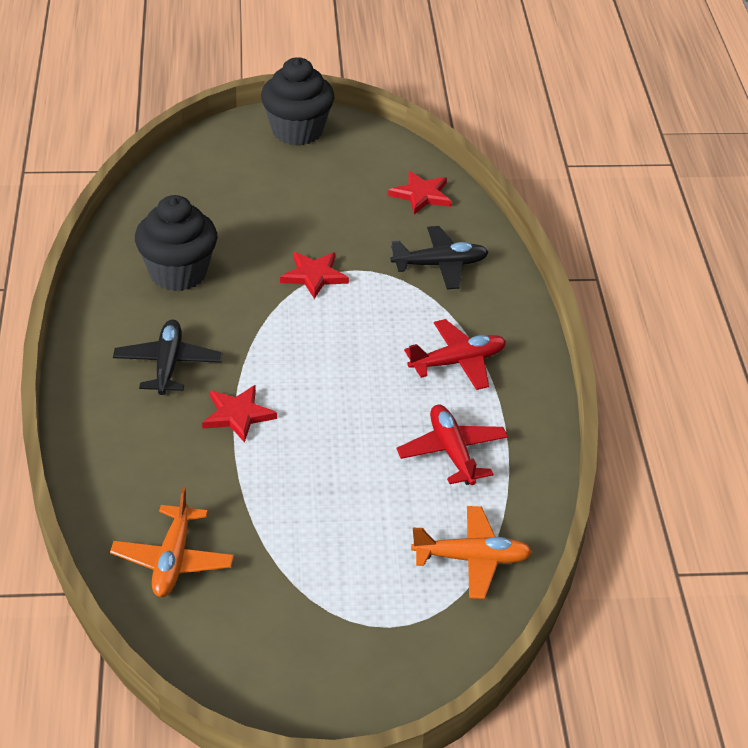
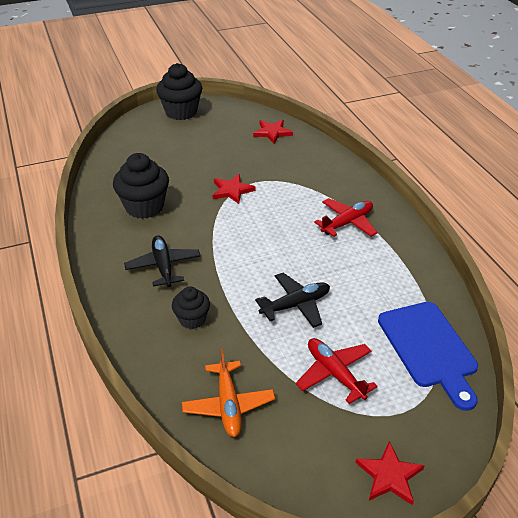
camera: 15 degrees left, 0 degrees up
red star [202,385,277,443] -> red star moved to [355,441,425,505]
black plane [390,226,489,290] -> black plane moved to [255,273,330,328]
red plane [397,405,508,485] -> red plane moved to [296,338,378,404]
orange plane [411,506,532,599] -> blue cutting board [378,302,478,411]
none -> black cupcake [172,287,210,329]

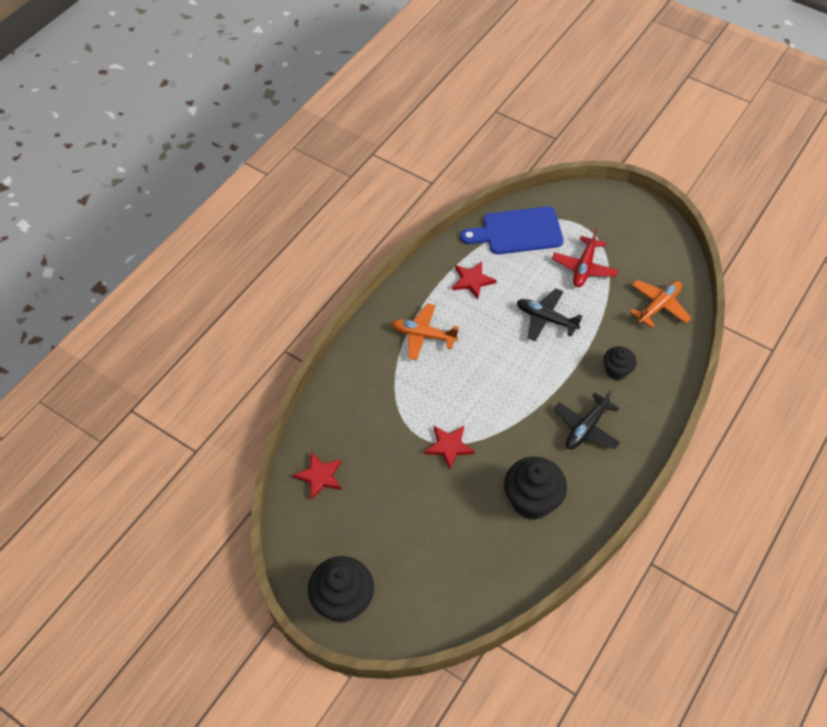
camera: 125 degrees left, 15 degrees up
red plane [314,198,378,237] -> orange plane [391,303,459,360]
red star [355,441,425,505] -> red star moved to [452,261,497,299]
blue cutting board [378,302,478,411] -> blue cutting board turned 135 degrees counterclockwise [460,207,563,254]

